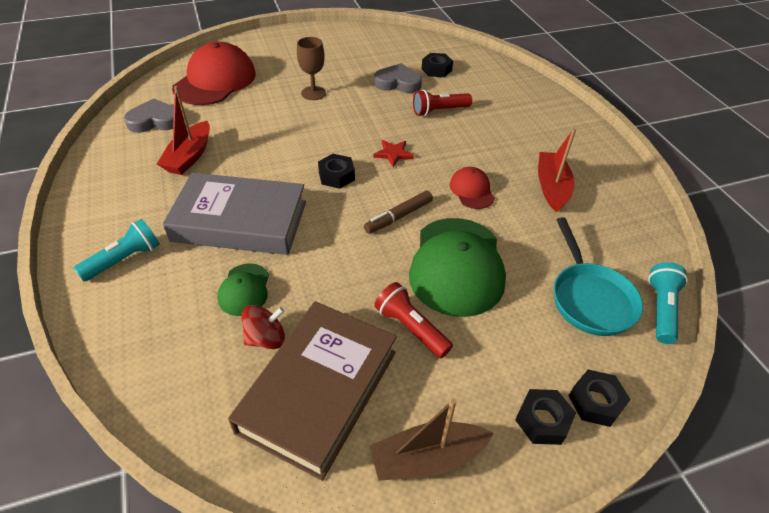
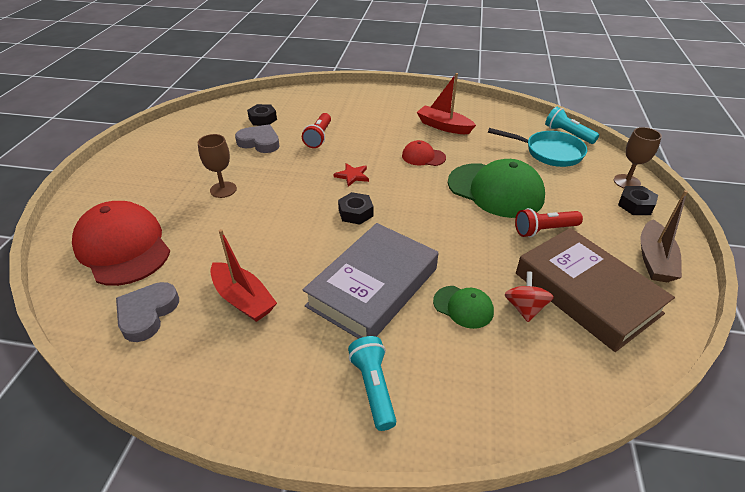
camera: 60 degrees left, 5 degrees down
brown marker [364,191,433,234] -> none
grey heart [374,63,422,93] -> grey heart turned 75 degrees clockwise [235,124,280,153]
black nut [569,369,631,427] -> brown goblet [614,127,662,188]

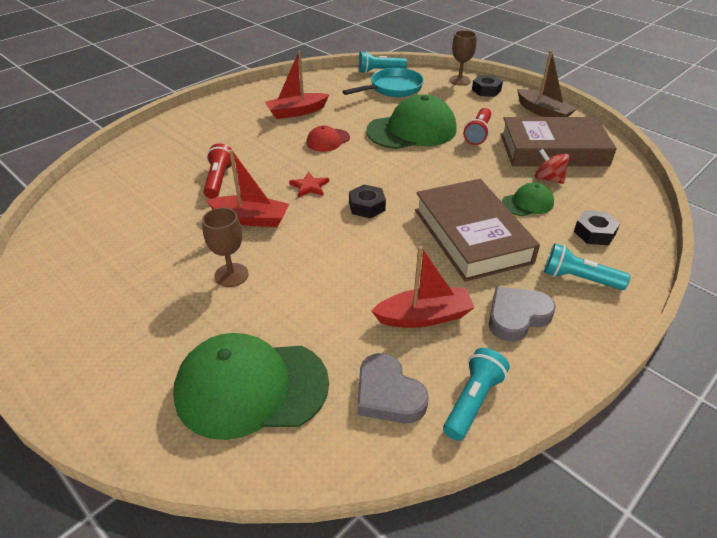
camera: 55 degrees left, 0 degrees up
red cap [72,201,170,286] -> green cap [173,333,329,440]
grey heart [235,124,280,153] -> grey heart moved to [489,287,556,342]
black nut [247,104,277,126] -> black nut moved to [574,210,620,246]
red flashlight [302,113,331,148] -> red flashlight turned 135 degrees counterclockwise [203,143,234,199]
grey book [303,223,438,339] -> brown book [415,179,540,282]
none -> red boat [206,149,289,227]
none -> turquoise flashlight [443,348,510,441]

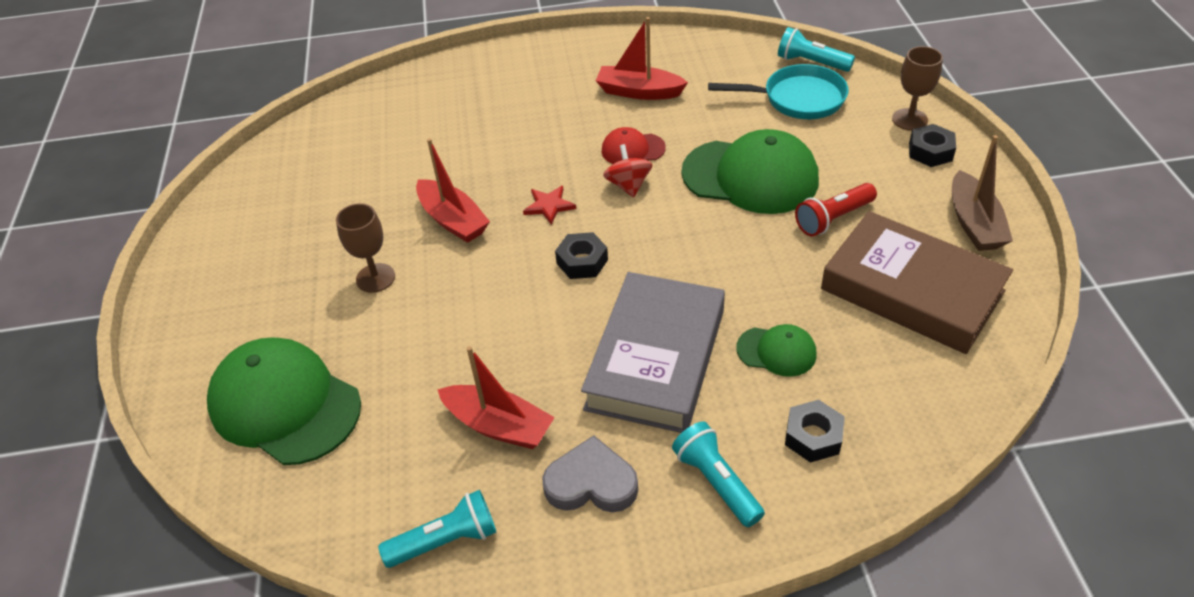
camera: 40 degrees right, 5 degrees up
red flashlight [203,143,234,199] -> none
grey heart [357,353,429,423] -> none
brown book [415,179,540,282] -> grey book [581,272,725,433]
red spinning top [535,149,570,184] -> red spinning top moved to [603,144,652,197]

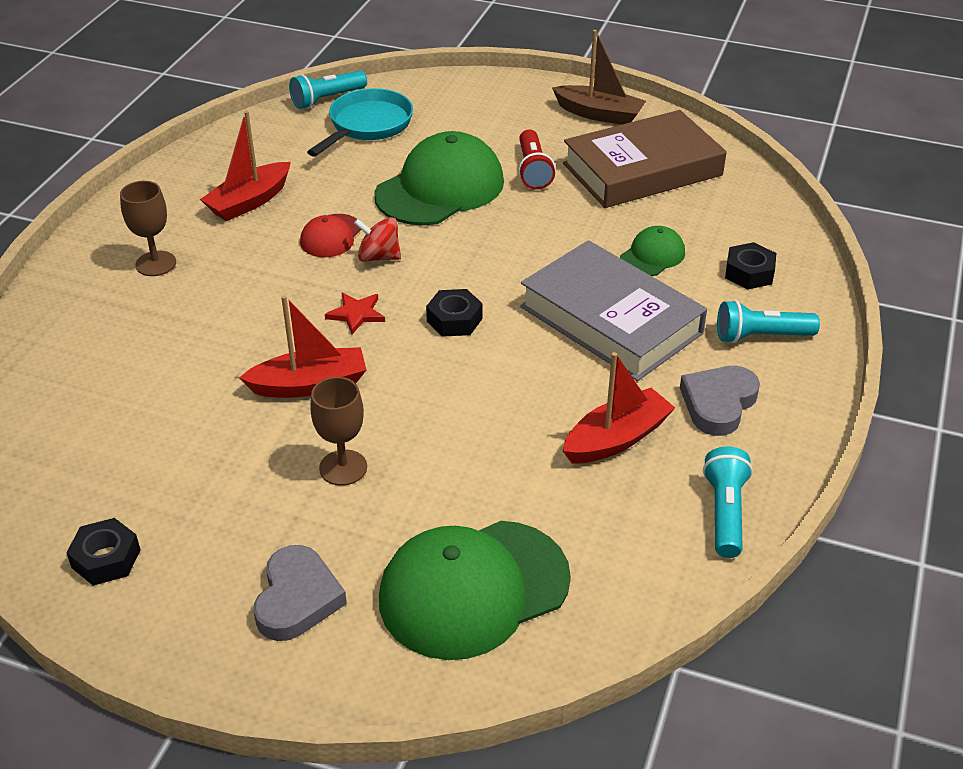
camera: 65 degrees left, 5 degrees down
brown goblet [892,46,943,131] -> brown goblet moved to [120,181,176,276]
black nut [909,124,956,167] -> black nut moved to [66,518,140,586]
none -> grey heart [254,545,347,641]

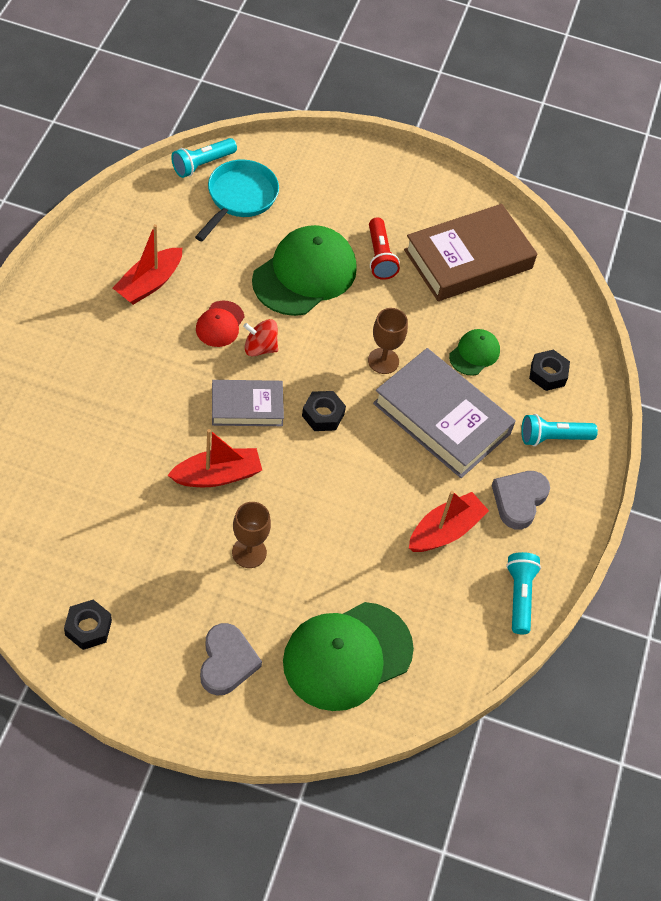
camera: 10 degrees left, 15 degrees up
brown goblet [120,181,176,276] -> brown goblet moved to [368,308,408,374]
red star [325,293,385,334] -> grey book [212,380,284,426]
brown boat [552,30,646,125] -> none

